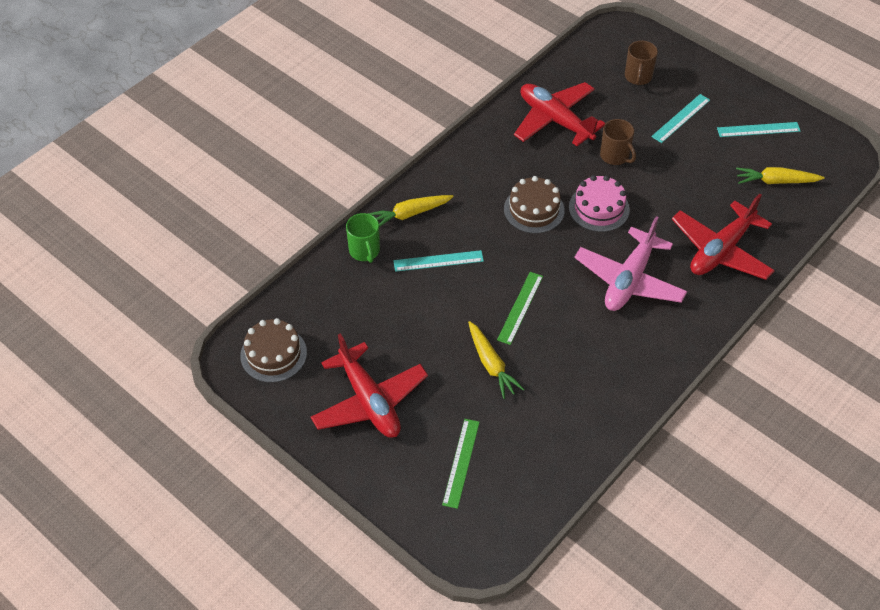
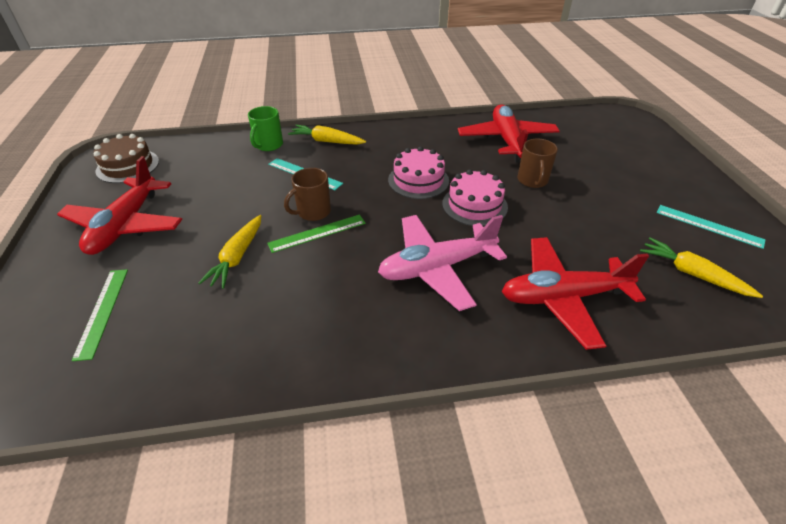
camera: 40 degrees right, 10 degrees down
green ruler [442,419,480,509] -> green ruler turned 60 degrees counterclockwise [71,269,128,361]
brown cake [504,176,565,234] -> pink cake [388,146,449,199]
brown mug [625,41,658,85] -> brown mug moved to [284,168,331,221]
turquoise ruler [651,94,710,143] -> none

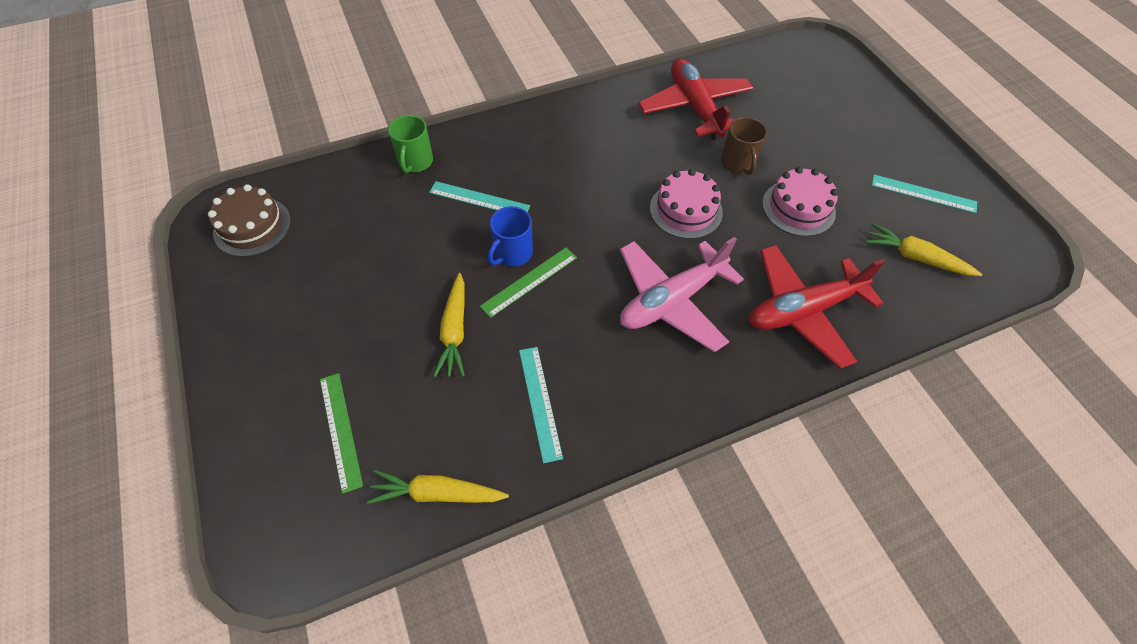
camera: 15 degrees left, 15 degrees up
red plane [57,156,182,255] -> none
brown mug [284,168,331,221] -> blue mug [488,206,533,267]
yellow carrot [288,125,366,145] -> yellow carrot moved to [367,470,509,504]
pink cake [388,146,449,199] -> pink cake moved to [762,167,838,237]
none -> turquoise ruler [519,347,563,463]

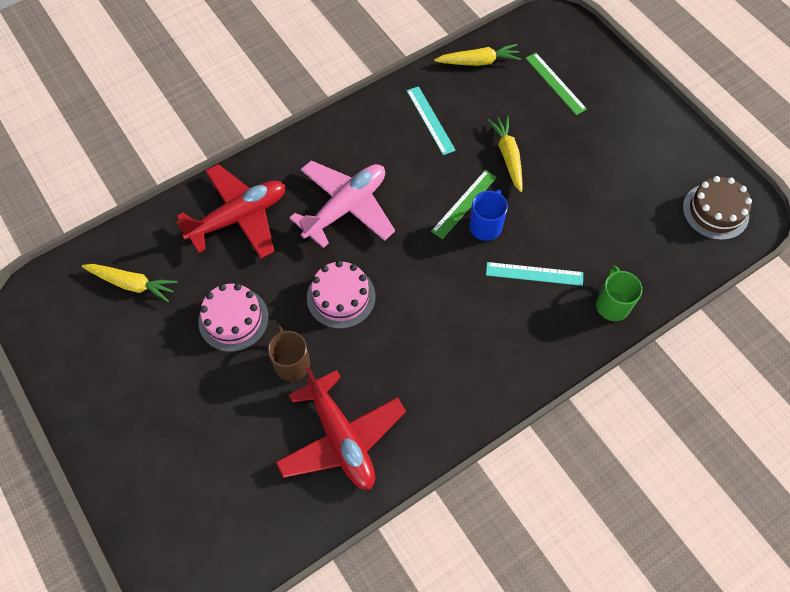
camera: 170 degrees right, 5 degrees up
turquoise ruler [872,174,977,213] -> none

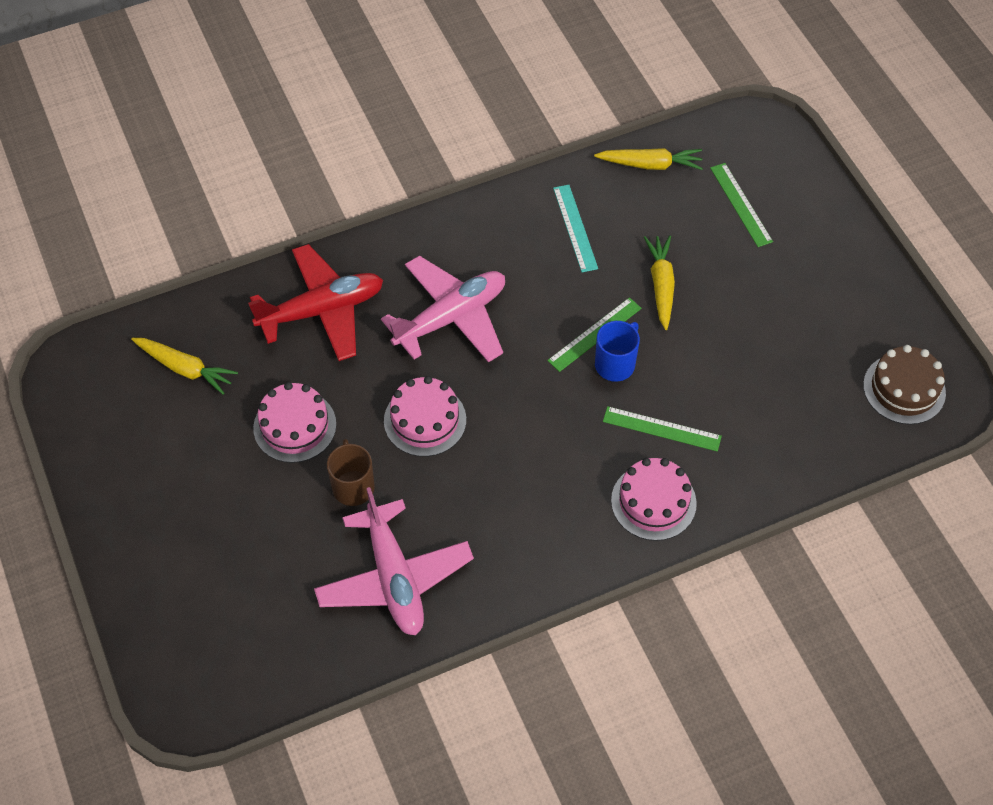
camera: 10 degrees right, 5 degrees down
red plane [276,367,406,490] -> pink plane [314,487,474,635]
turquoise ruler [486,262,583,286] -> green ruler [603,406,722,452]
green mug [596,266,642,321] -> none
none -> pink cake [611,458,697,541]

